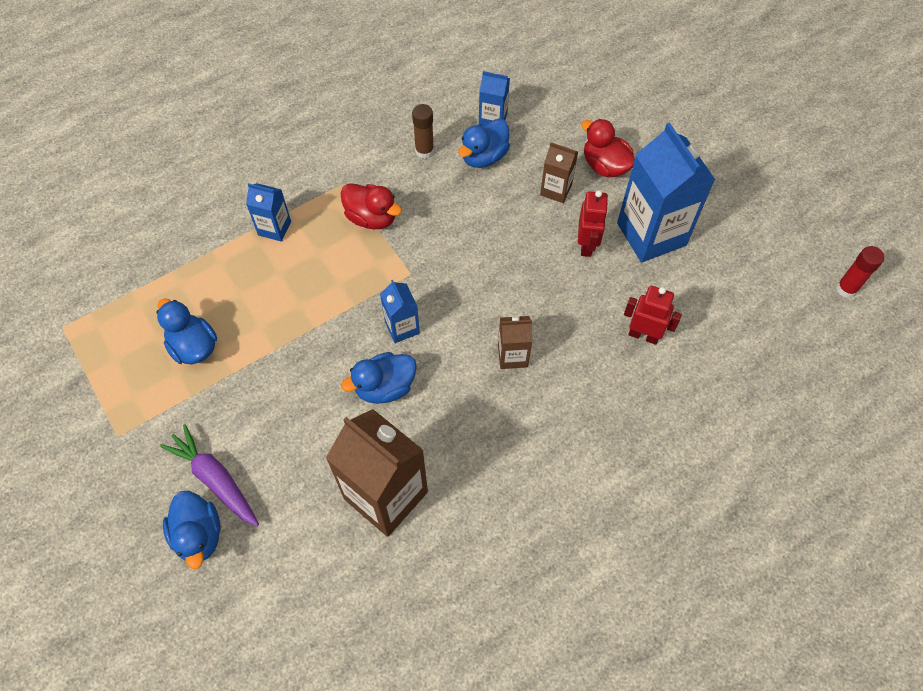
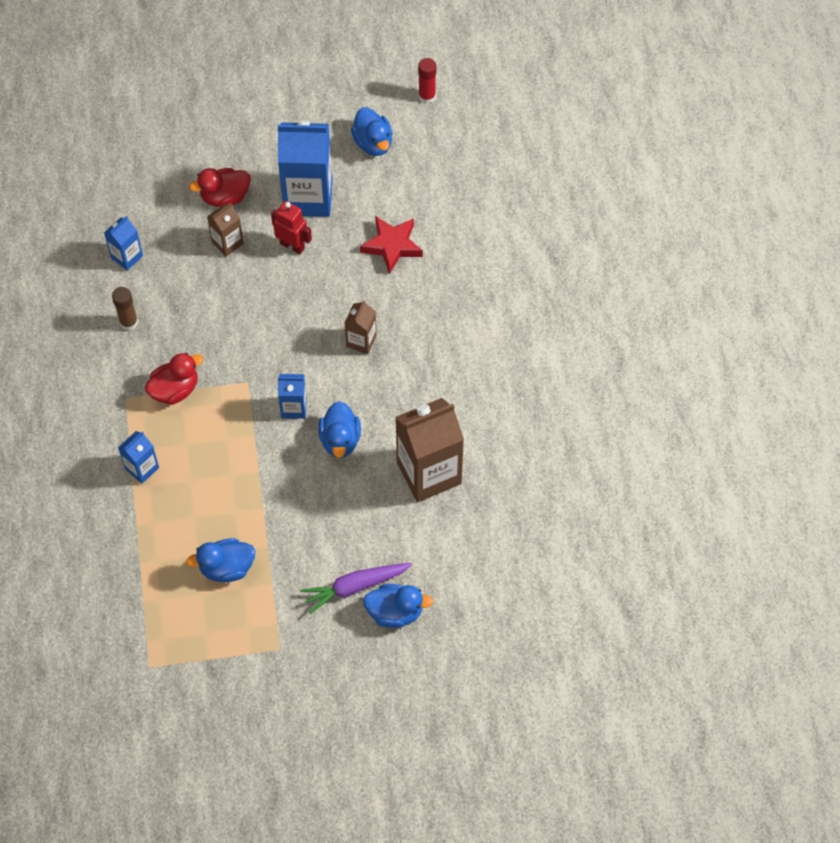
camera: 65 degrees left, 0 degrees up
blue duck [458,119,510,168] -> blue duck moved to [351,107,393,156]
red robot [624,286,682,345] -> red star [360,216,423,274]

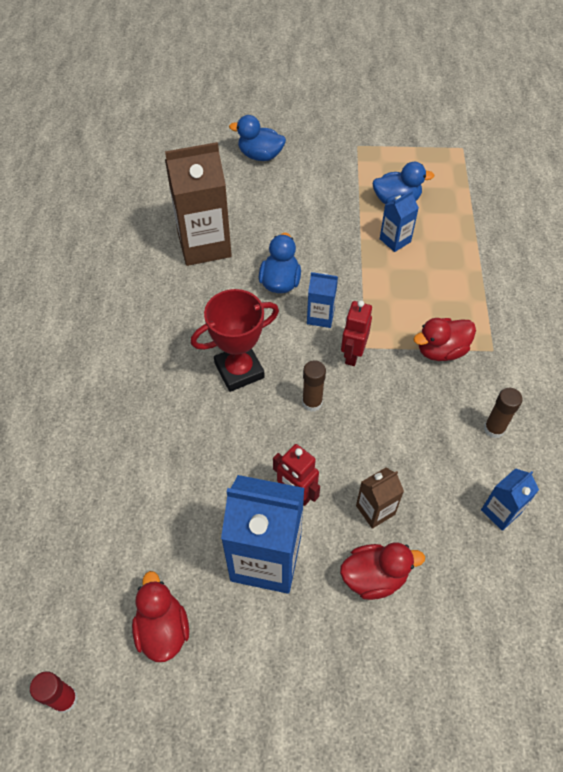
camera: 170 degrees left, 5 degrees down
blue carton [118,431,159,484] -> blue carton moved to [380,190,419,252]
purple carrot [300,563,412,614] -> none
brown carton [345,300,377,354] -> red trophy [191,289,279,392]
blue duck [351,107,393,156] -> red duck [132,571,189,662]
red star [360,216,423,274] -> none
none -> brown glue stick [302,360,326,412]
none -> red robot [341,300,372,366]

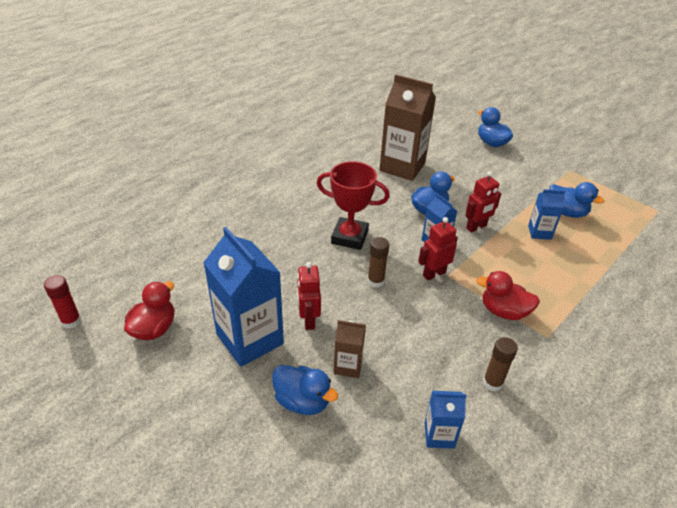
camera: 40 degrees right, 15 degrees down
red duck [340,543,425,600] -> blue duck [272,365,338,415]
none -> red robot [465,171,501,232]

